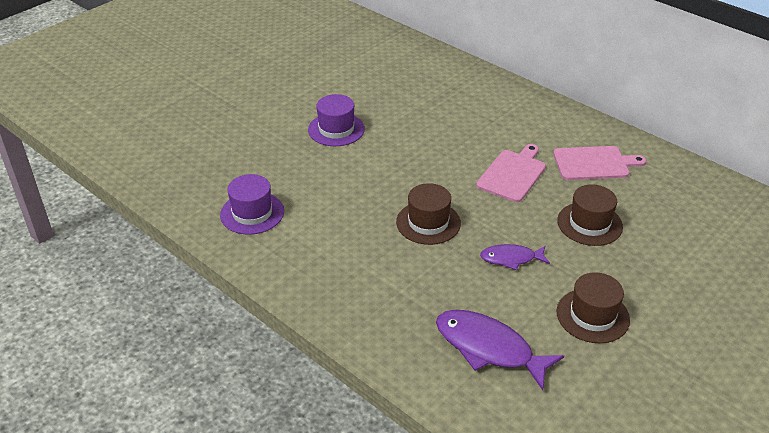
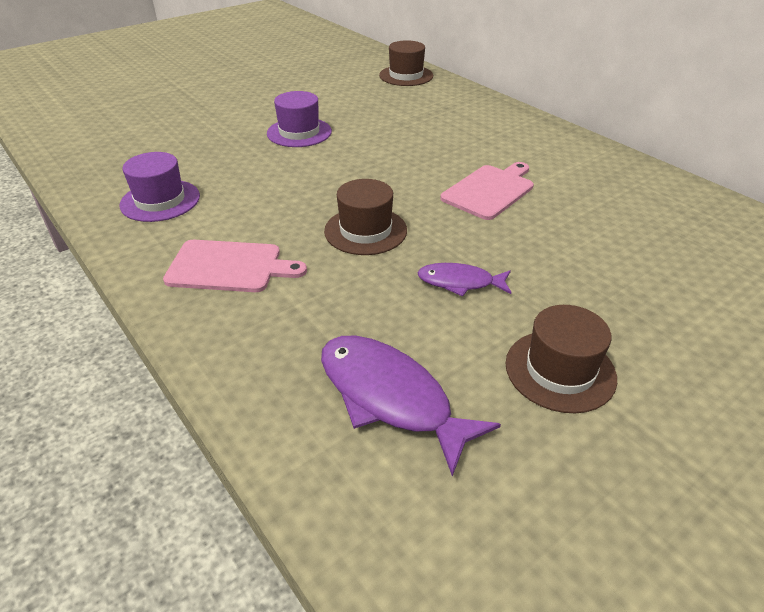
camera: 10 degrees right, 0 degrees up
pink cutting board [553,146,647,180] -> pink cutting board moved to [163,240,307,292]
brown hat [557,184,623,246] -> brown hat moved to [379,40,433,86]

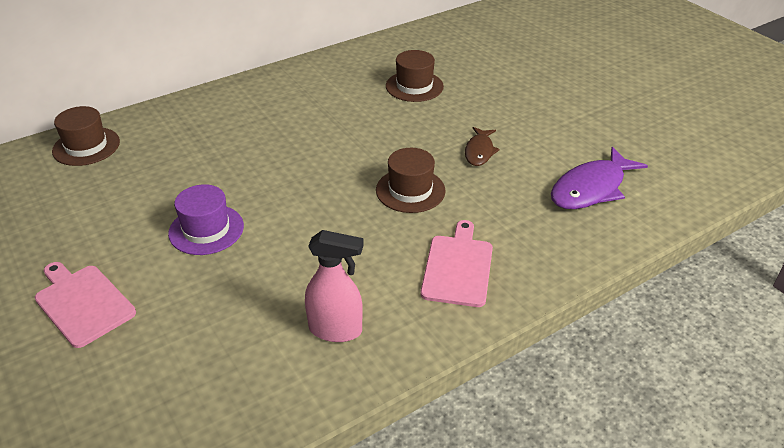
camera: 85 degrees left, 0 degrees up
purple hat [120,152,200,222] -> pink spray bottle [305,230,364,342]
purple fish [417,263,511,297] -> brown fish [465,127,500,166]
pink cutting board [440,162,534,220] -> pink cutting board moved to [35,262,136,348]
brown hat [506,305,617,413] -> brown hat moved to [386,50,444,102]

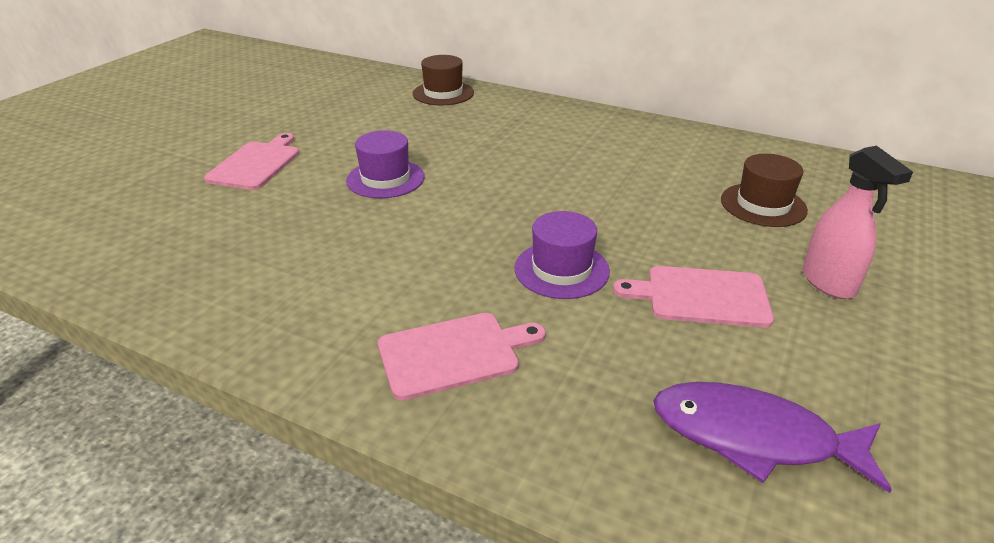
camera: 60 degrees right, 5 degrees down
pink spray bottle [305,230,364,342] -> pink spray bottle moved to [803,146,913,299]
brown hat [376,148,446,213] -> purple hat [514,211,610,299]
brown fish [465,127,500,166] -> pink cutting board [613,266,774,328]

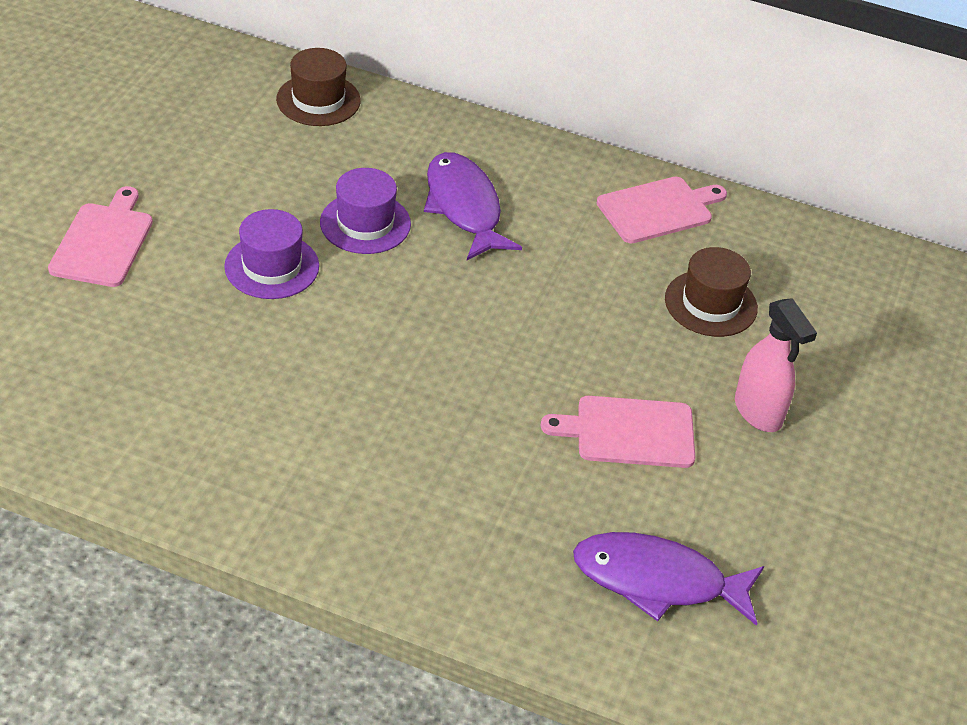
camera: 10 degrees left, 10 degrees up
pink cutting board [378,313,546,400] -> pink cutting board moved to [596,177,727,243]
purple hat [514,211,610,299] -> purple hat moved to [320,168,411,254]
none -> purple fish [424,152,522,260]

